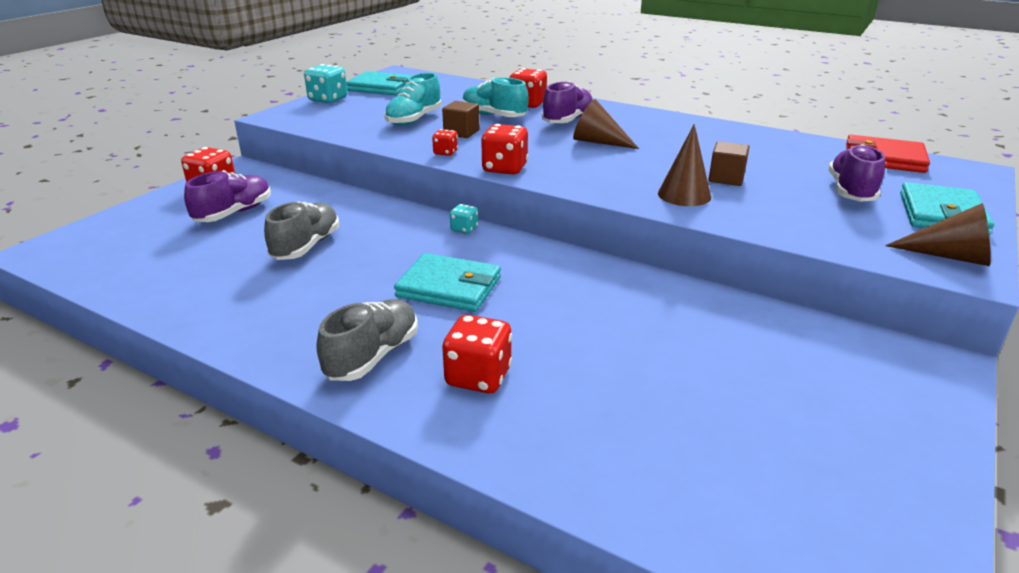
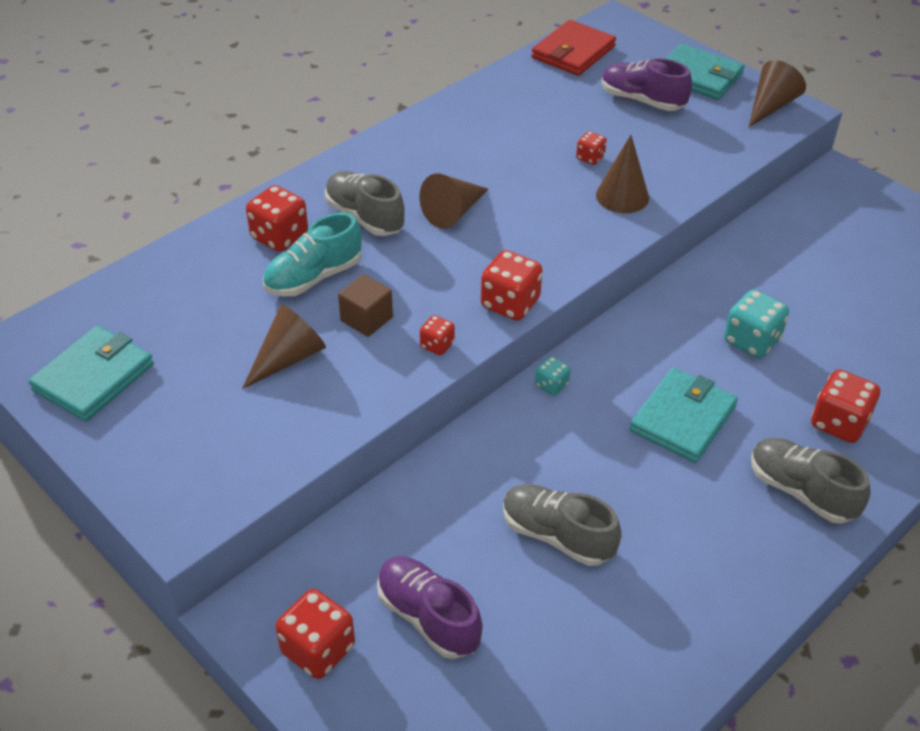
camera: 75 degrees left, 15 degrees up
turquoise dice [304,64,347,103] -> turquoise dice moved to [724,289,789,358]
turquoise shoe [384,73,442,126] -> brown cone [242,305,326,389]
purple shoe [542,81,592,123] -> grey shoe [325,171,405,236]
brown cube [708,141,749,186] -> red dice [576,131,607,165]

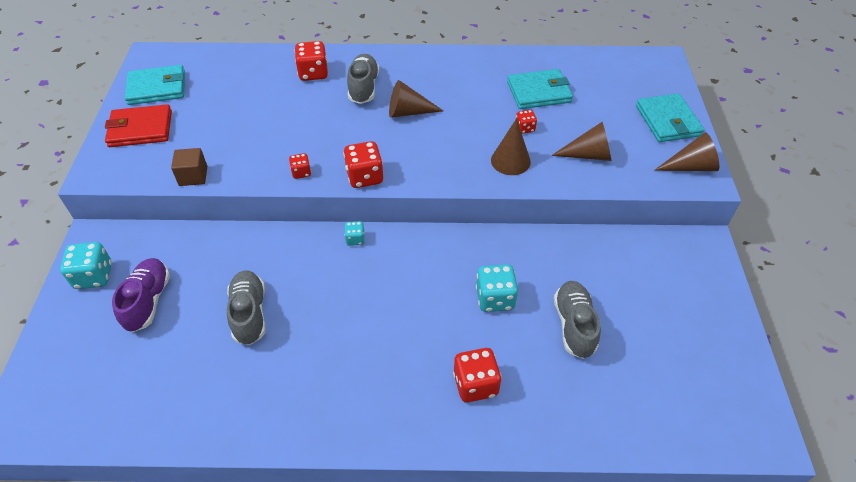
camera: 45 degrees right, 5 degrees up
brown cone [242,305,326,389] -> brown cone moved to [551,122,611,161]
turquoise shoe [262,212,362,296] -> none
red dice [275,589,355,679] -> turquoise dice [60,242,112,289]
brown cube [338,274,393,337] -> brown cube moved to [171,148,207,186]
red wallet [531,20,616,76] -> red wallet moved to [105,104,172,147]
purple shoe [601,58,692,111] -> none
turquoise wallet [629,368,738,463] -> turquoise wallet moved to [507,69,573,109]
grey shoe [751,438,871,524] -> grey shoe moved to [554,281,601,359]

